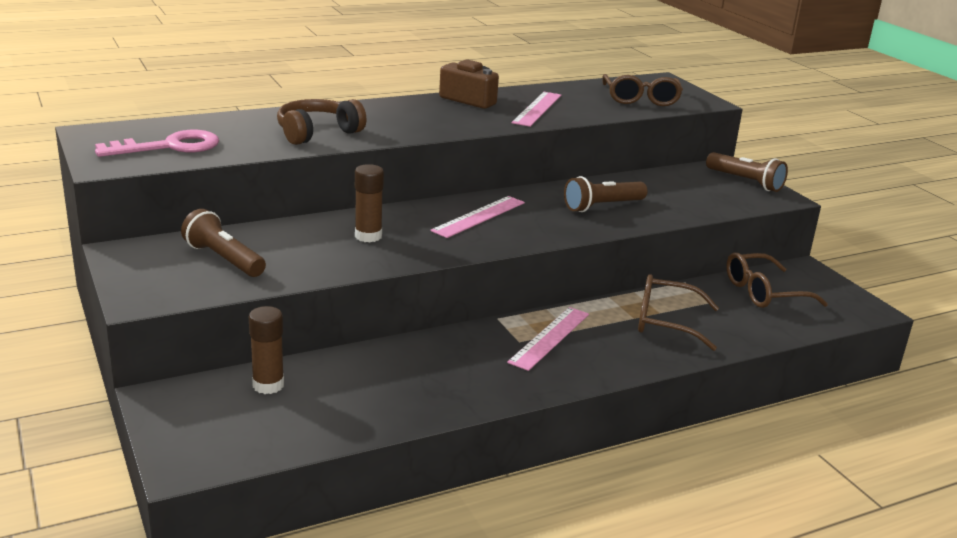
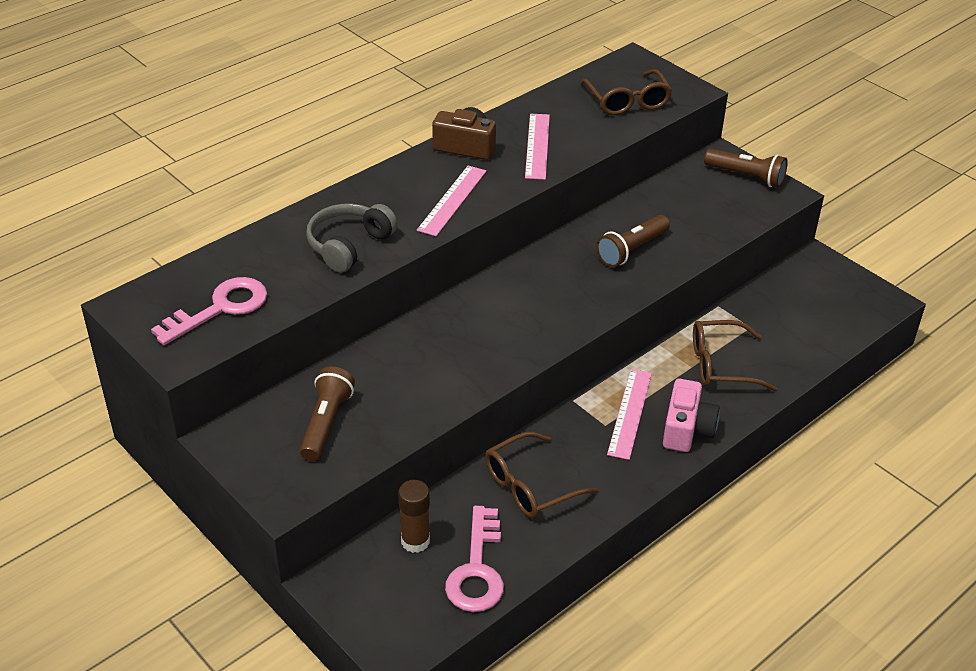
camera: 15 degrees left, 15 degrees up
brown flashlight [181,209,266,277] -> brown flashlight turned 75 degrees clockwise [300,367,355,461]
brown headphones [277,99,366,145] -> grey headphones [306,204,398,273]
brown glue stick [355,164,384,242] -> none
pink ruler [430,196,525,238] -> pink ruler moved to [417,165,487,236]
brown glasses [726,253,828,308] -> brown glasses moved to [485,432,598,518]
none -> pink key [445,506,504,612]
none -> pink camera [663,379,720,452]

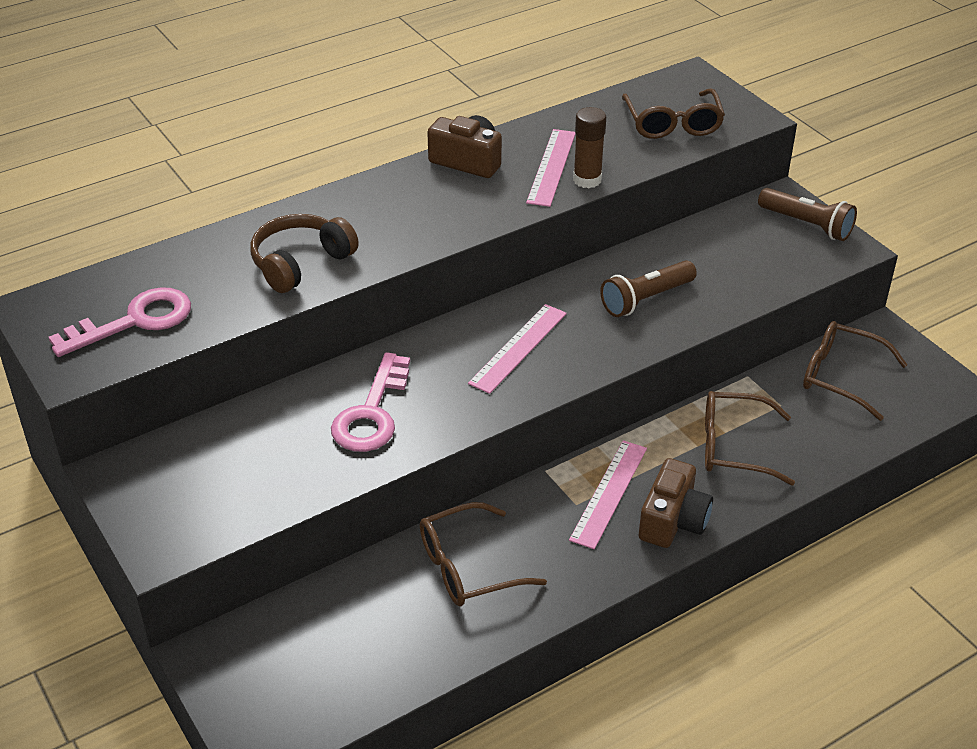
camera: 10 degrees right, 0 degrees up
brown flashlight [300,367,355,461] -> none
grey headphones [306,204,398,273] -> brown headphones [250,214,359,293]
brown glue stick [398,480,430,553] -> brown glue stick moved to [573,107,606,188]
pink ruler [417,165,487,236] -> pink ruler moved to [468,304,567,394]
pink key [445,506,504,612] -> pink key moved to [331,352,410,452]
pink camera [663,379,720,452] -> brown camera [639,458,713,548]
none -> brown glasses [803,321,907,421]

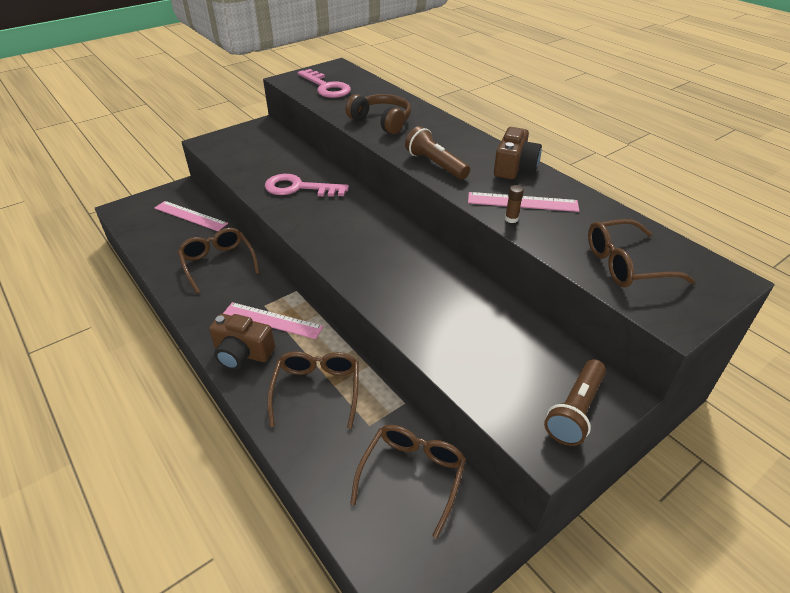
camera: 85 degrees right, 0 degrees up
pink ruler [468,304,567,394] -> pink ruler moved to [154,201,228,231]
brown glue stick [573,107,606,188] -> brown glue stick [505,185,524,223], size x0.56
brown flashlight [600,260,697,317] -> brown flashlight moved to [405,126,470,179]

